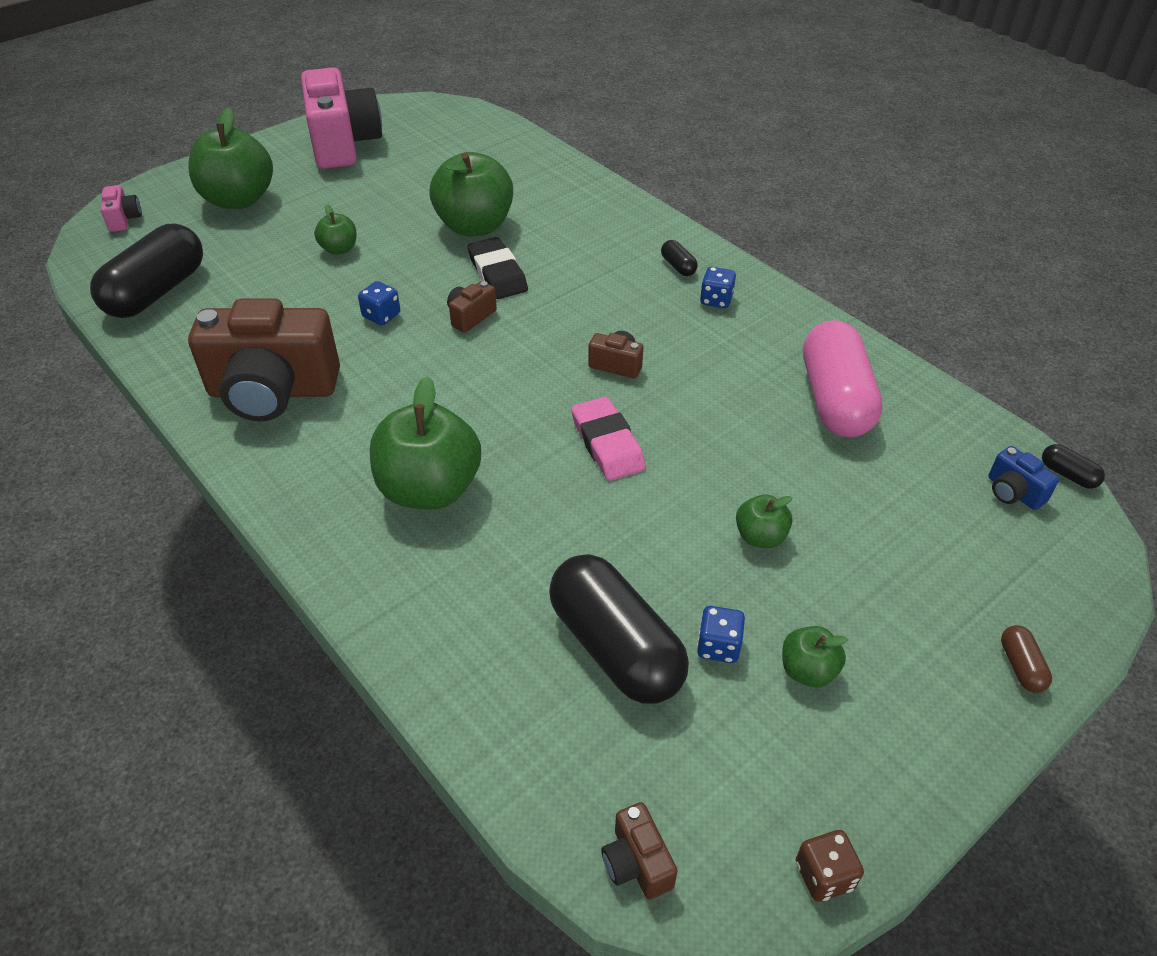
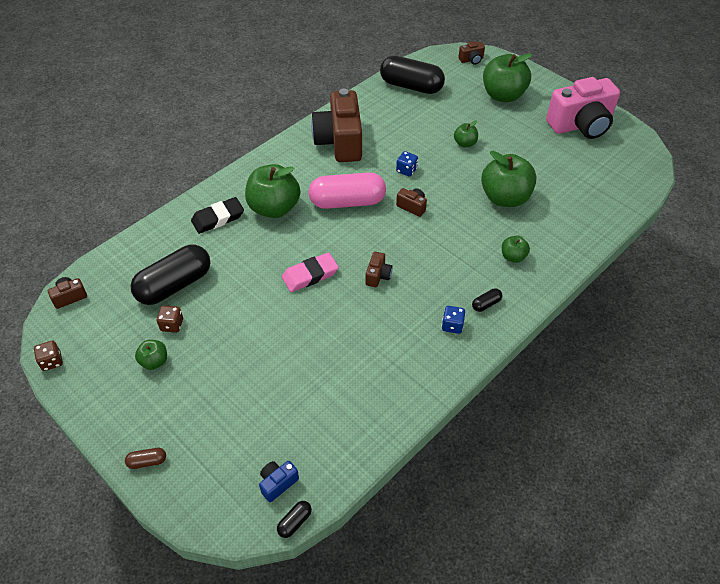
camera: 85 degrees right, 5 degrees up
pink camera [100,185,142,232] -> brown camera [458,41,485,65]
black eraser [467,237,528,299] -> black eraser moved to [191,197,244,234]
blue dice [697,606,745,663] -> brown dice [157,305,183,333]
green apple [736,494,792,548] -> green apple moved to [502,235,530,263]
pink capsule [803,320,883,437] -> pink capsule moved to [309,172,386,209]

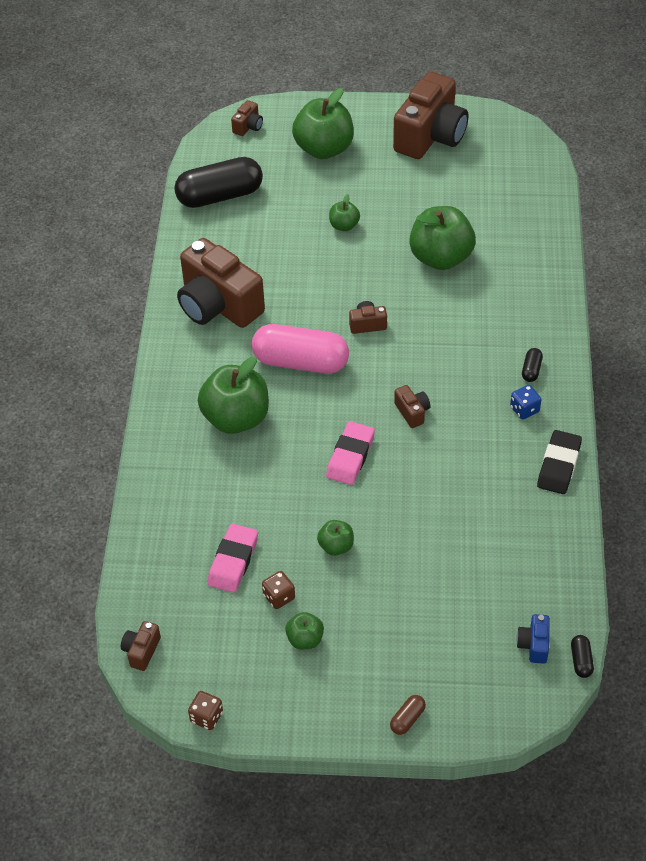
camera: 40 degrees left, 0 degrees up
black capsule [131,244,210,305] -> pink eraser [207,524,258,593]
black eraser [191,197,244,234] -> black eraser moved to [537,430,582,494]
pink capsule [309,172,386,209] -> pink capsule turned 60 degrees clockwise [252,324,349,374]
blue dice [396,151,418,177] -> none
green apple [502,235,530,263] -> green apple moved to [317,520,354,556]
pink camera [546,77,620,139] -> brown camera [393,72,468,159]

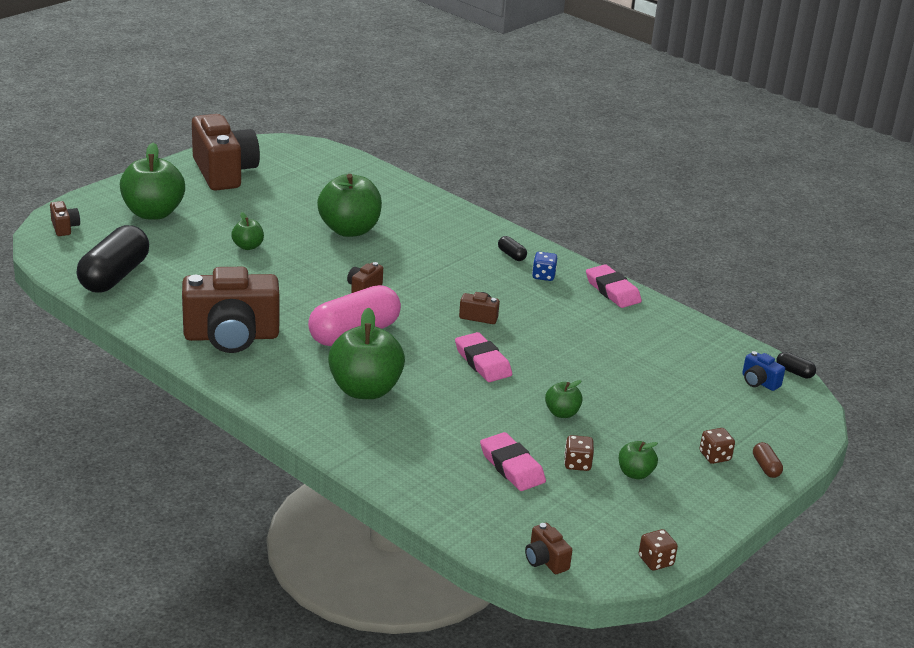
camera: 55 degrees left, 20 degrees down
black eraser [537,430,582,494] -> pink eraser [586,264,642,308]
none -> brown dice [700,428,735,464]

